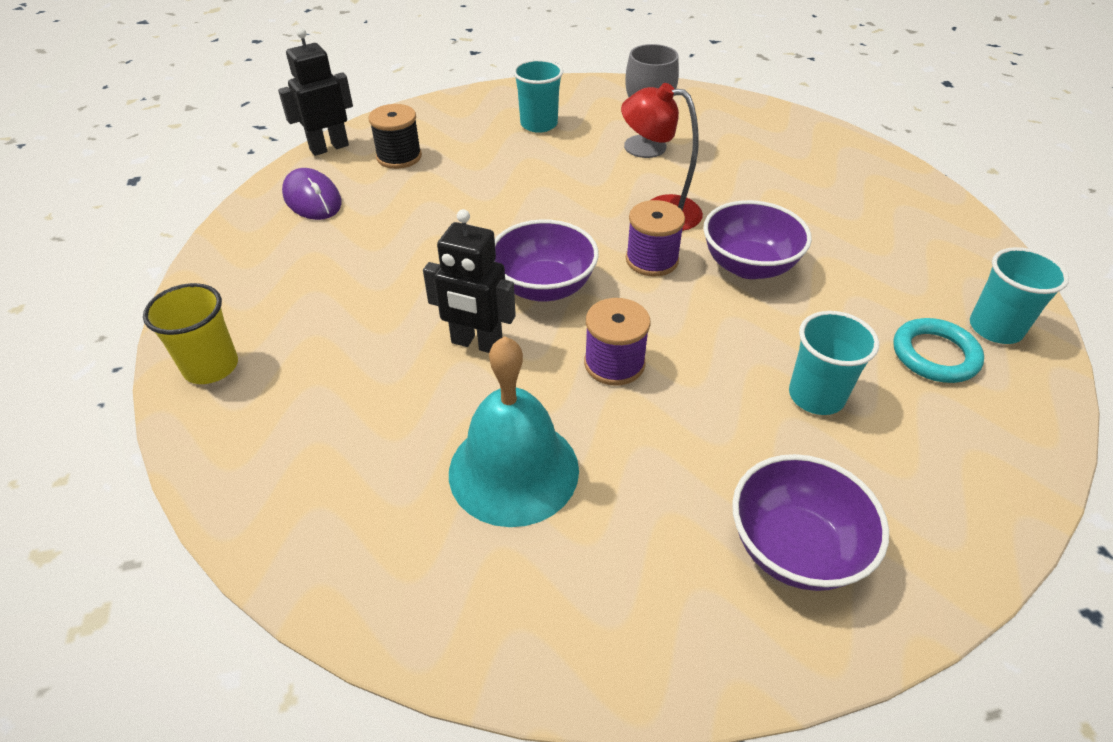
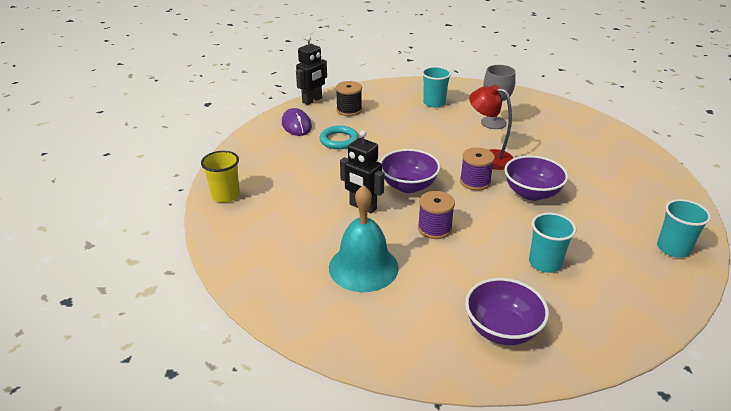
camera: 15 degrees right, 10 degrees down
black robot [278,28,353,156] -> black robot turned 150 degrees clockwise [296,36,327,105]
turquoise ring [893,318,984,383] -> turquoise ring moved to [319,126,359,149]

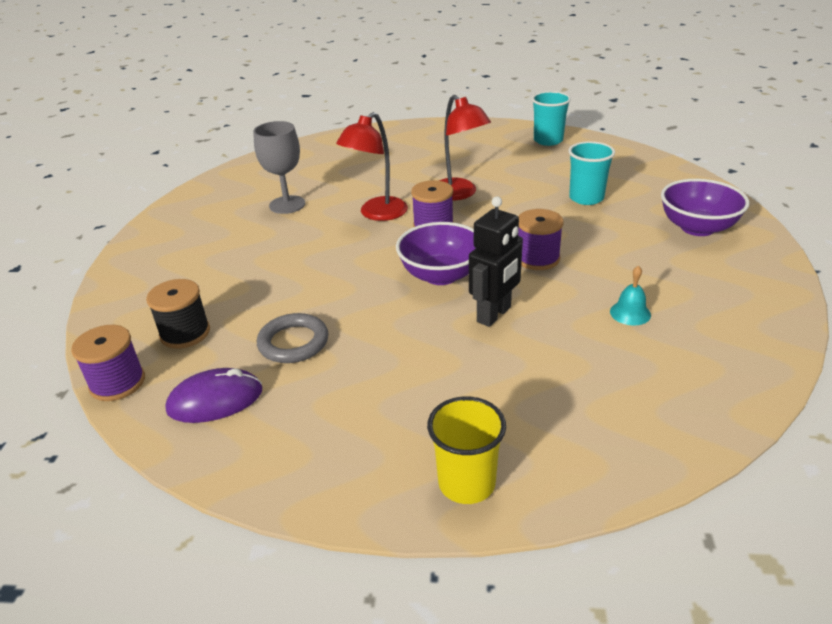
camera: 85 degrees left, 0 degrees up
black robot [296,36,327,105] -> purple spool [71,325,145,401]
turquoise ring [319,126,359,149] -> grey ring [257,313,328,363]
turquoise bell [329,185,399,292] -> turquoise bell [610,266,651,325], size x0.42
turquoise cup [422,66,451,108] -> none
purple bowl [504,155,568,201] -> red lamp [439,95,491,200]

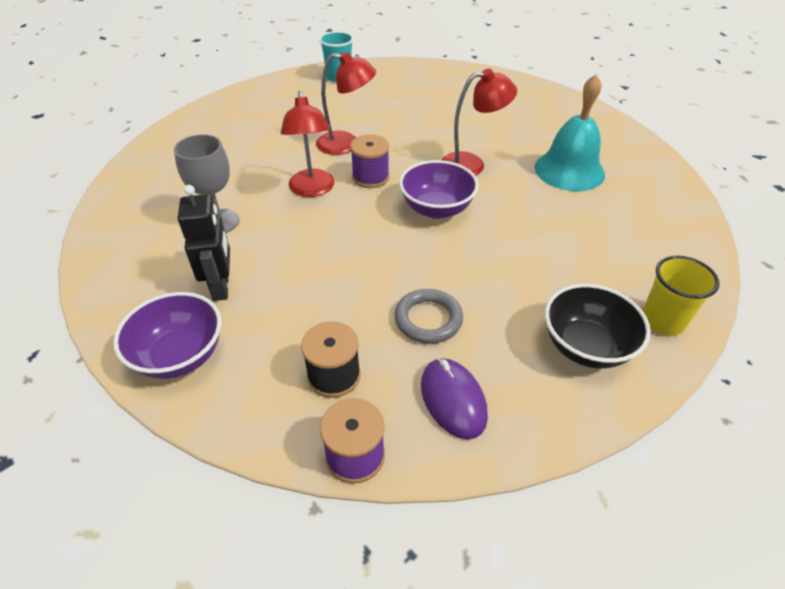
camera: 50 degrees left, 10 degrees up
purple mouse [165,368,263,423] -> purple mouse turned 45 degrees counterclockwise [421,358,488,439]
black robot [469,196,523,327] -> black robot moved to [177,185,230,301]
purple spool [518,209,564,270] -> red lamp [441,69,517,176]
turquoise cup [569,141,615,205] -> none
turquoise bell [610,266,651,325] -> turquoise bell [534,74,605,191], size x2.37
purple bowl [661,179,750,236] -> purple bowl moved to [113,292,221,379]
none -> black bowl [545,284,651,369]

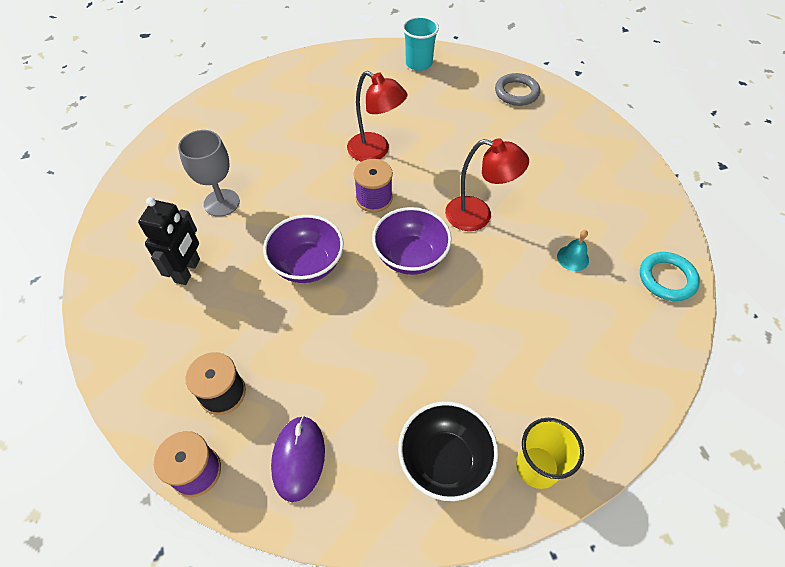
camera: 25 degrees right, 10 degrees up
purple bowl [113,292,221,379] -> purple bowl moved to [263,215,344,283]
red lamp [281,91,335,197] -> none
grey ring [394,289,463,344] -> grey ring moved to [495,73,540,106]
turquoise bell [534,74,605,191] -> turquoise bell [557,230,589,271], size x0.42
none -> turquoise ring [640,252,700,301]

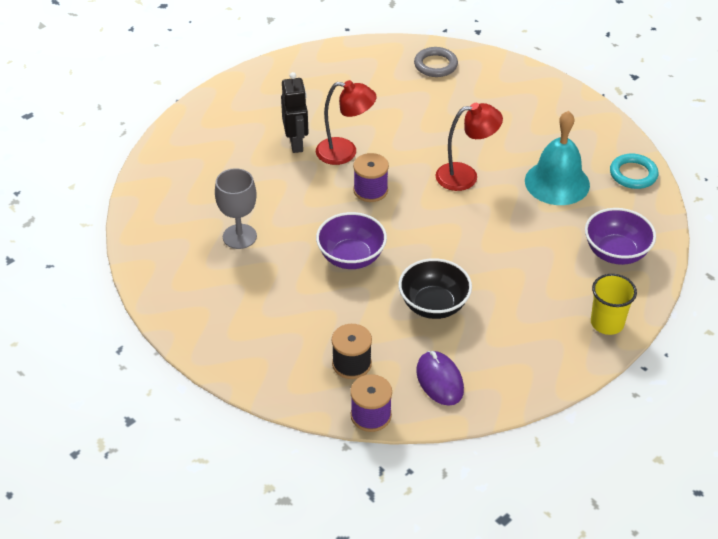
camera: 25 degrees left, 10 degrees down
black robot [138,197,200,285] -> black robot moved to [281,72,309,153]
purple bowl [372,207,452,275] -> purple bowl moved to [585,208,656,265]
black bowl [398,401,498,501] -> black bowl moved to [399,258,472,319]
turquoise cup [403,16,439,71] -> none
turquoise bell [557,230,589,271] -> turquoise bell [525,111,590,205], size x2.37

